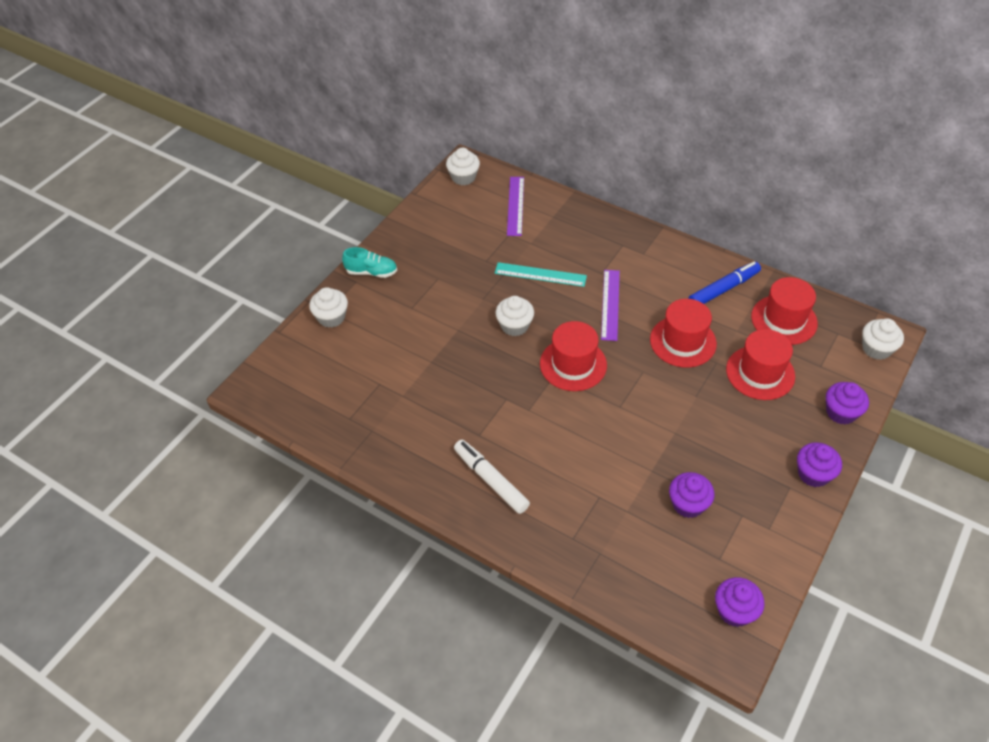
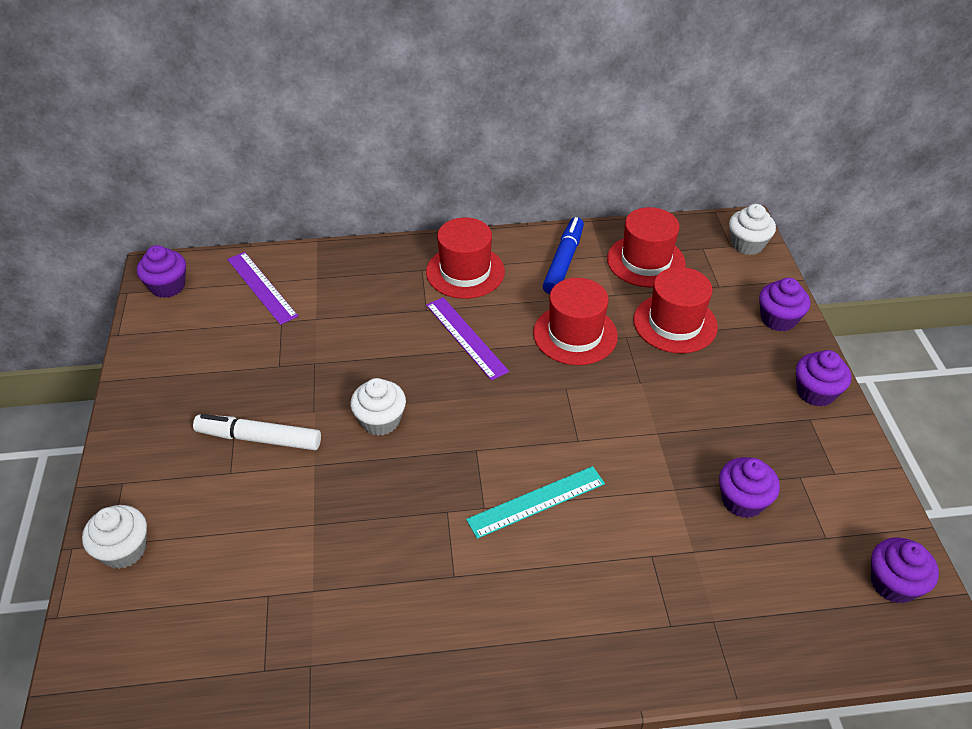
camera: 40 degrees left, 5 degrees down
turquoise shoe [342,247,397,278] -> none
white cupcake [446,148,480,185] -> purple cupcake [137,245,186,298]
white marker [454,440,530,514] -> white marker moved to [193,414,321,450]
turquoise ruler [495,262,587,287] -> turquoise ruler moved to [466,466,605,539]
red hat [540,321,607,391] -> red hat moved to [426,218,505,299]

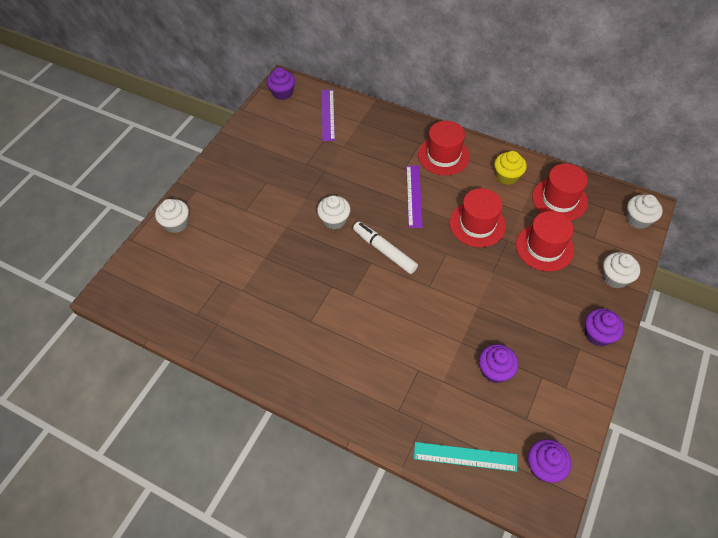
camera: 35 degrees right, 10 degrees up
white marker [193,414,321,450] -> white marker moved to [353,221,418,274]
turquoise ruler [466,466,605,539] -> turquoise ruler moved to [414,442,517,472]
blue marker [543,217,584,294] -> yellow cupcake [494,151,527,185]
purple cupcake [759,278,810,331] -> white cupcake [603,252,640,288]

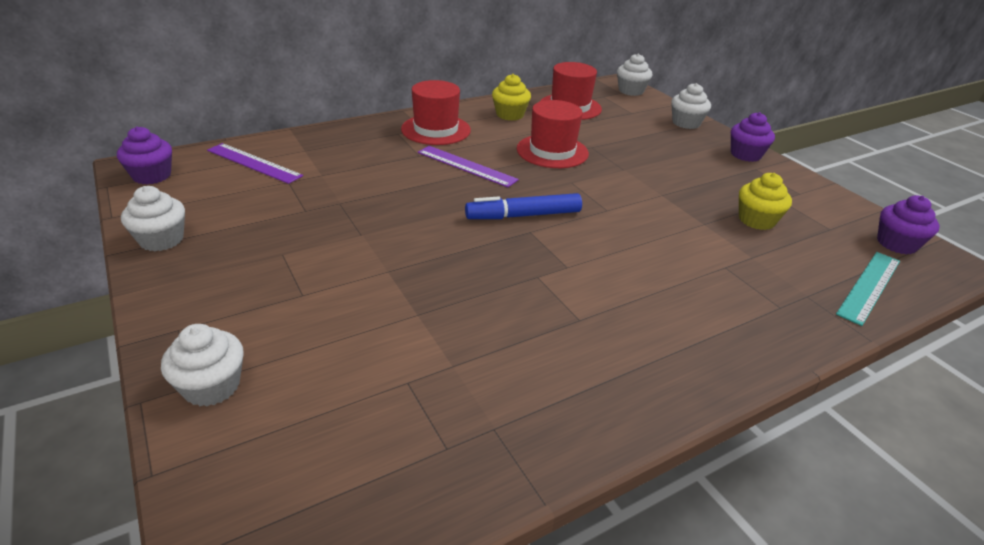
camera: 60 degrees left, 20 degrees down
white cupcake [317,195,350,230] -> white cupcake moved to [121,186,185,251]
white marker [353,221,418,274] -> blue marker [465,193,582,219]
purple cupcake [479,344,519,383] -> yellow cupcake [739,173,792,230]
red hat [516,211,574,272] -> none

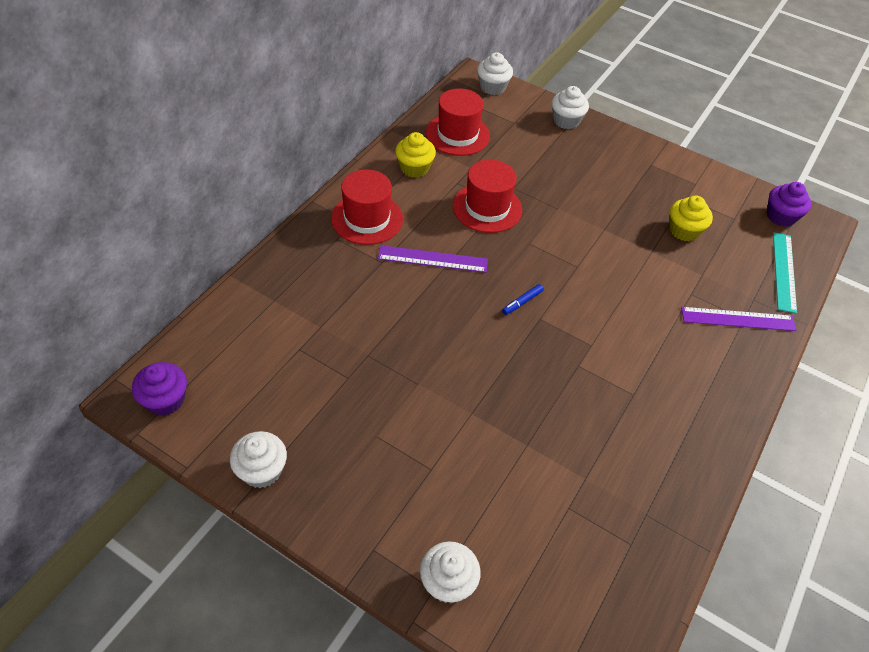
camera: 30 degrees left, 15 degrees up
purple ruler [207,143,303,184] -> purple ruler moved to [681,307,797,331]
blue marker [465,193,582,219] -> blue marker [502,284,544,315], size x0.49
purple cupcake [731,112,775,162] -> none

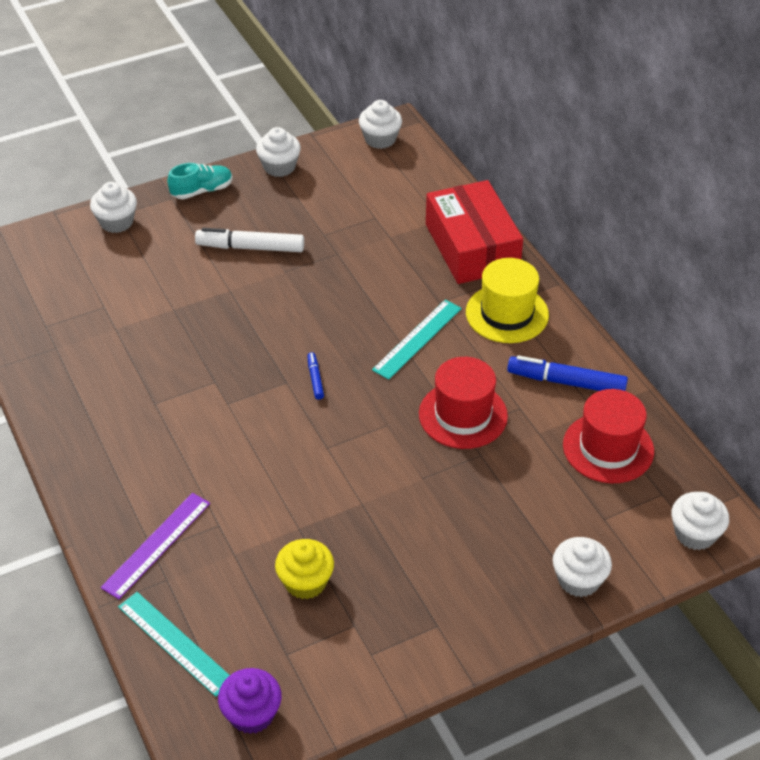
camera: 125 degrees right, 5 degrees down
purple cupcake [132,362,187,416] -> white cupcake [359,100,402,149]
red hat [331,170,403,245] -> yellow hat [466,258,549,343]
purple ruler [378,245,488,273] -> turquoise ruler [372,300,462,380]
yellow cupcake [395,132,436,178] -> blue marker [507,355,628,391]
none -> turquoise shoe [167,163,232,199]
none -> white marker [195,228,304,252]
none -> red box [426,180,523,284]

